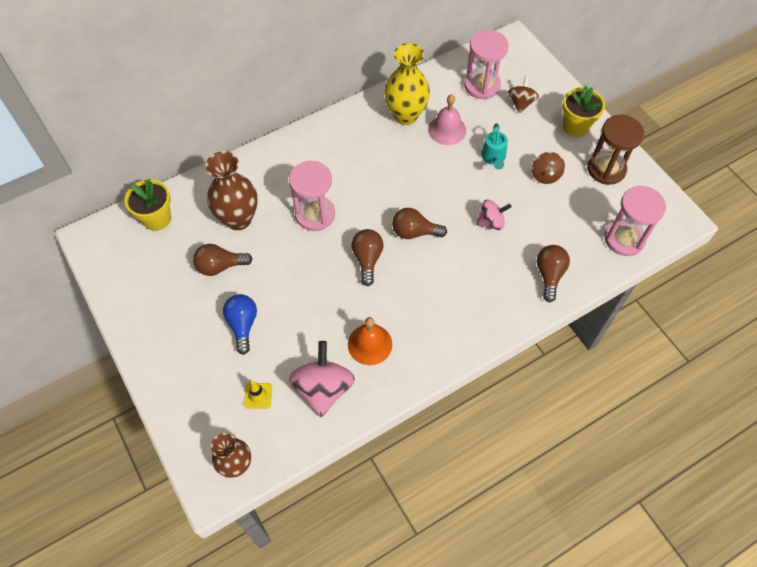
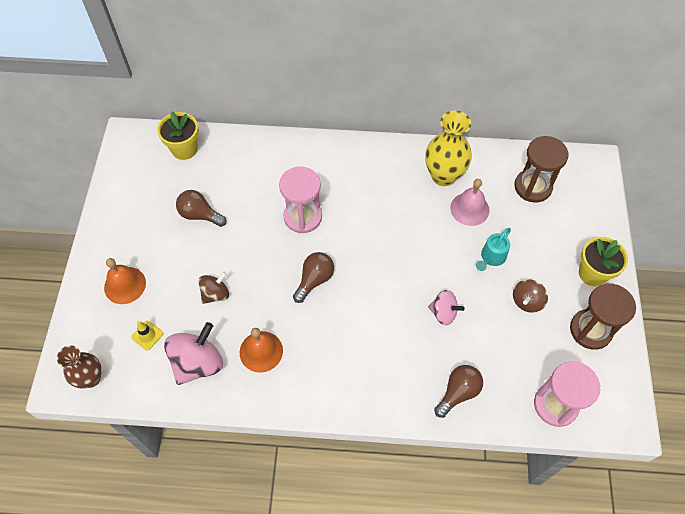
camera: 35 degrees right, 0 degrees up
brown vase [206,151,258,230] -> none
blue light bulb [223,294,257,355] -> none
brown light bulb [392,208,447,239] -> none
pink hourglass [464,30,508,99] -> brown hourglass [514,136,569,203]
brown spinning top [508,76,539,113] -> brown spinning top moved to [198,271,229,304]
none -> orange bell [104,258,146,304]

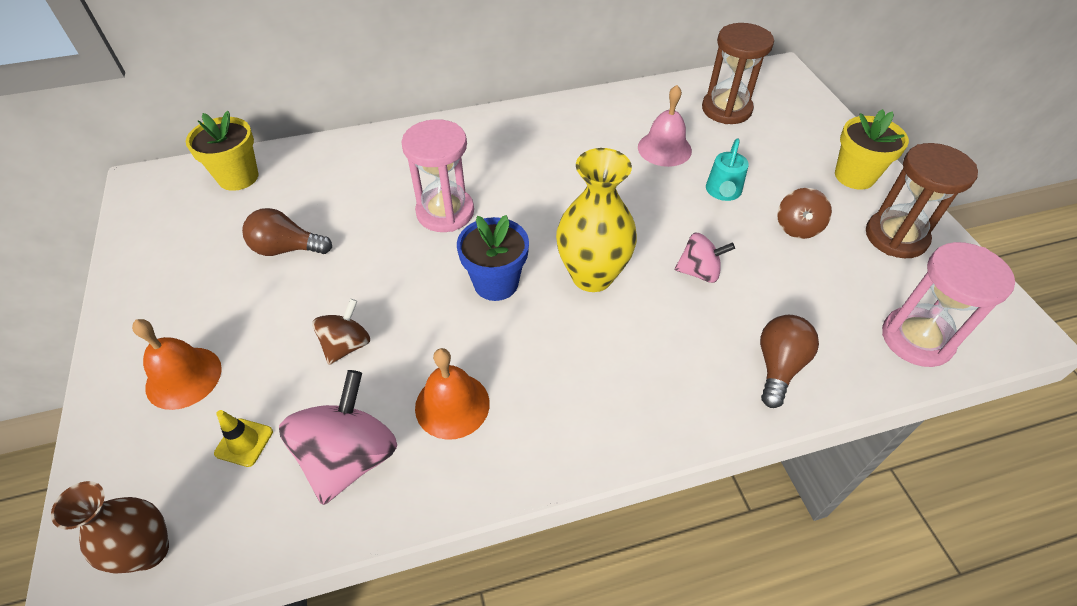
camera: 20 degrees left, 10 degrees down
brown light bulb [293,252,334,303] -> blue flower pot [457,215,529,301]
yellow vase [425,111,472,186] -> yellow vase moved to [556,148,637,292]

